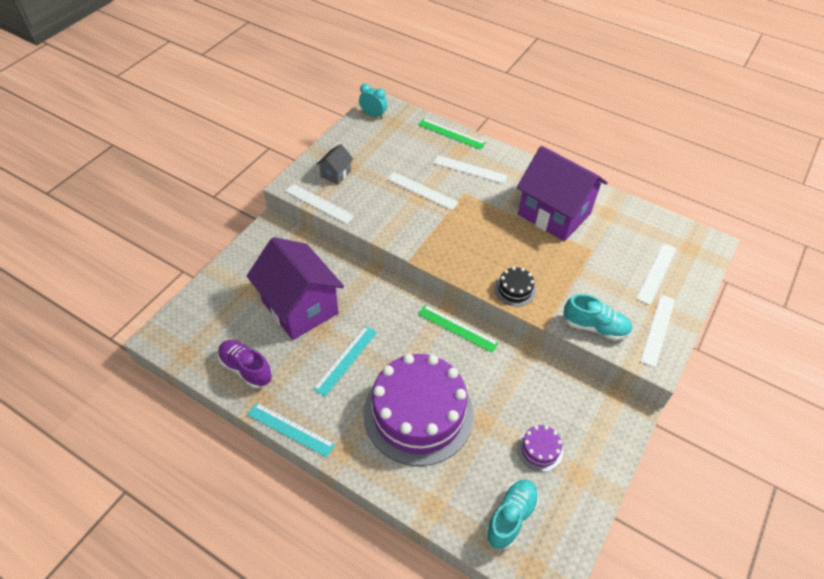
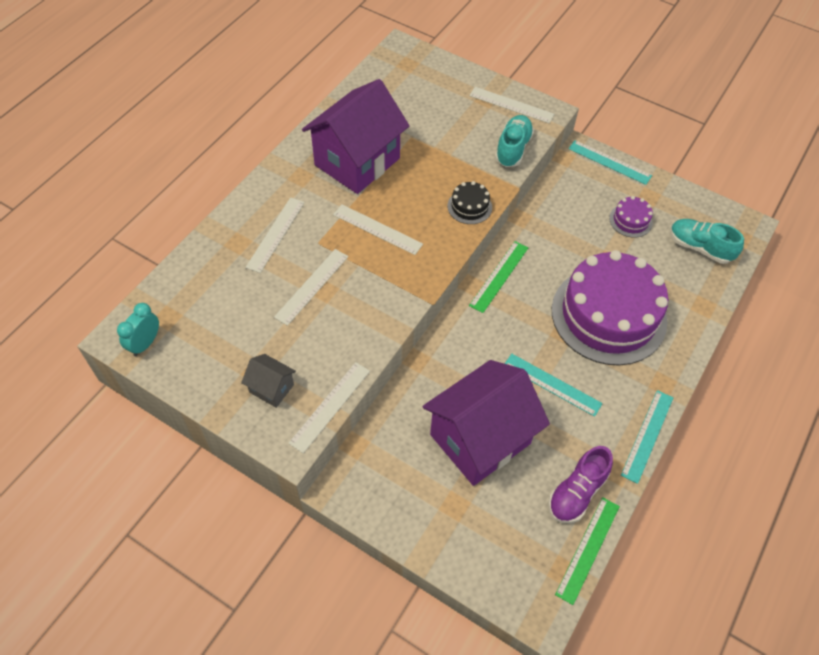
camera: 90 degrees left, 5 degrees up
green ruler [418,118,486,150] -> green ruler moved to [555,497,620,605]
white ruler [636,243,676,305] -> white ruler moved to [333,204,423,255]
none -> turquoise ruler [568,140,652,185]

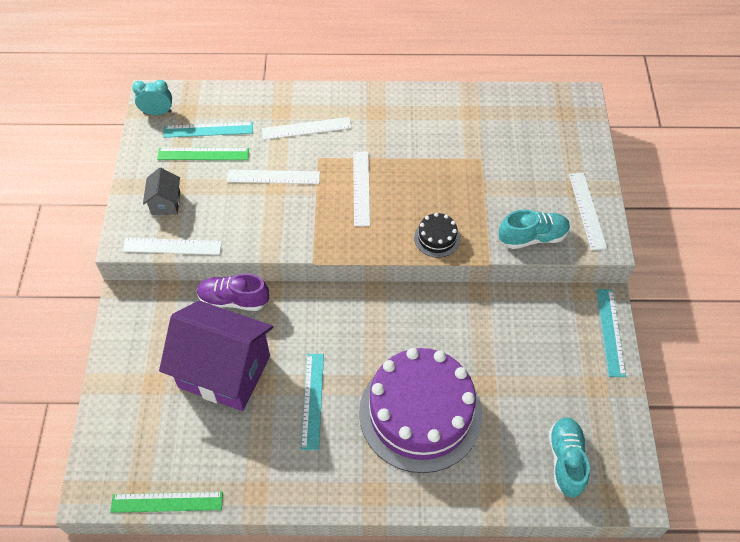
camera: 60 degrees right, 0 degrees up
purple house [302,79,409,194] -> none
green ruler [469,241,528,313] -> green ruler moved to [157,148,249,160]
purple shoe [548,446,613,523] -> purple shoe moved to [197,273,269,311]
purple cake [609,196,653,238] -> none
turquoise ruler [621,390,673,484] -> turquoise ruler moved to [163,122,253,138]

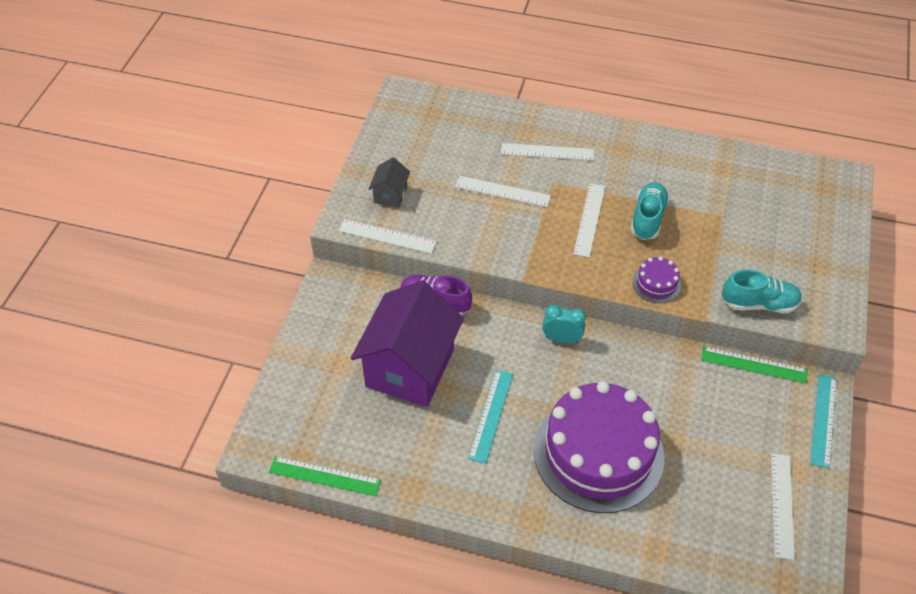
camera: 15 degrees right, 5 degrees down
turquoise clock [132,80,172,115] -> turquoise clock moved to [542,305,586,343]
green ruler [157,148,249,160] -> green ruler moved to [701,346,808,383]
purple house [159,301,273,411] -> purple house turned 75 degrees clockwise [351,280,464,407]
turquoise ruler [163,122,253,138] -> none
black cake [414,213,460,258] -> purple cake [632,256,681,303]
turquoise shoe [548,417,590,498] -> turquoise shoe moved to [631,182,670,240]
white ruler [569,172,607,250] -> white ruler moved to [771,453,795,560]

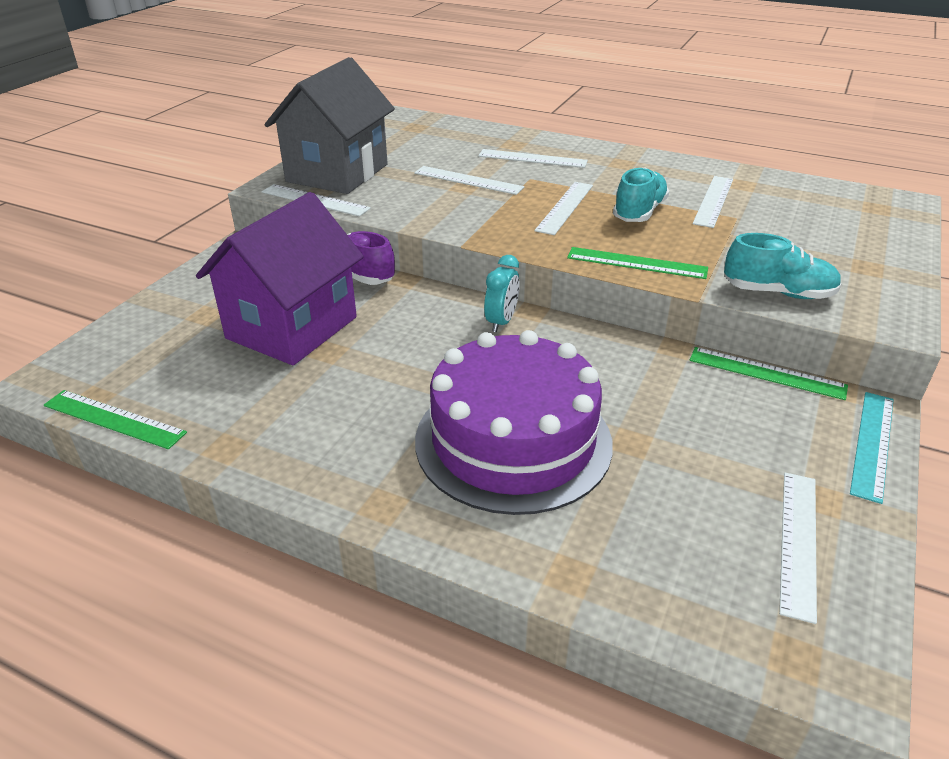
camera: 10 degrees right, 15 degrees down
grey house [369,157,410,208] -> grey house [265,57,395,194], size x2.30
turquoise ruler [468,370,513,464] -> none
turquoise clock [542,305,586,343] -> turquoise clock turned 90 degrees clockwise [484,255,520,332]
purple cake [632,256,681,303] -> green ruler [567,247,708,279]
none -> white ruler [693,176,733,228]

